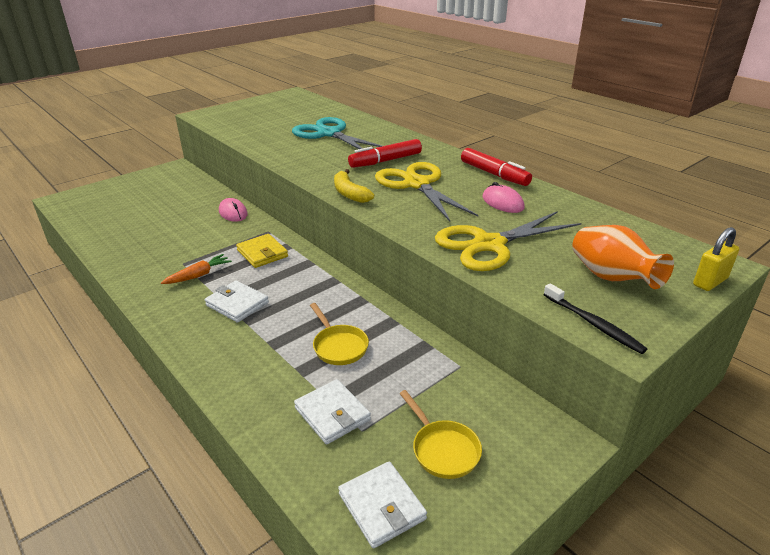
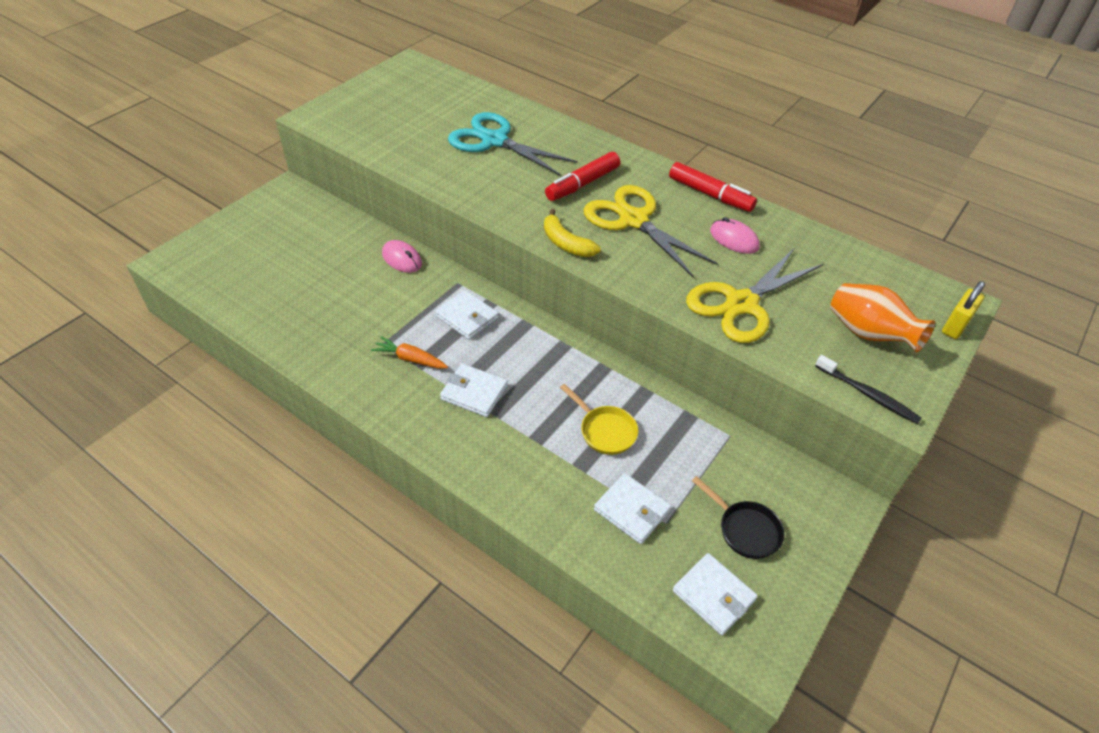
camera: 15 degrees left, 15 degrees up
orange carrot [161,254,232,284] -> orange carrot turned 105 degrees counterclockwise [371,336,448,369]
yellow wallet [236,234,288,268] -> white wallet [435,290,499,340]
yellow pan [399,390,482,479] -> black pan [692,476,784,559]

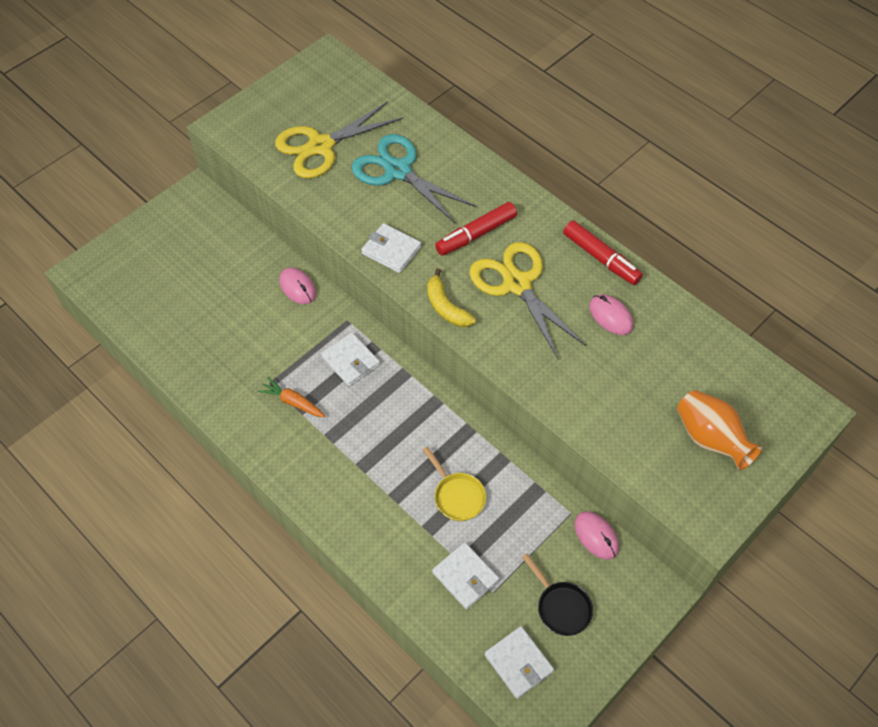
camera: 10 degrees right, 10 degrees up
white wallet [440,364,508,417] -> white wallet moved to [361,223,421,273]
yellow scissors [686,249,823,343] -> yellow scissors moved to [275,101,403,179]
black toothbrush [815,355,922,424] -> none
yellow padlock [942,281,985,339] -> none
none -> pink mouse [574,511,619,560]

